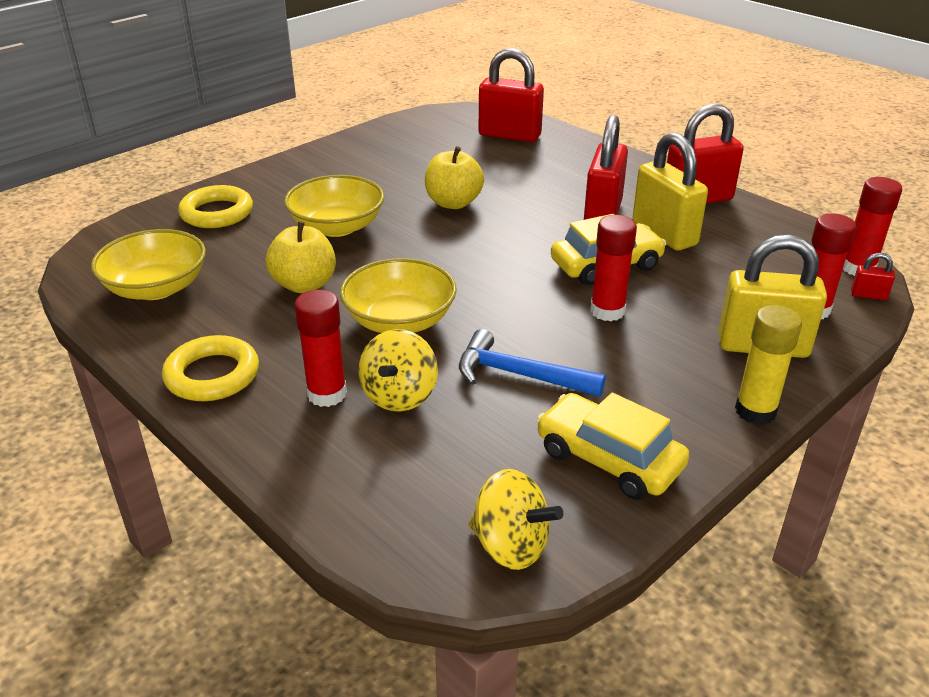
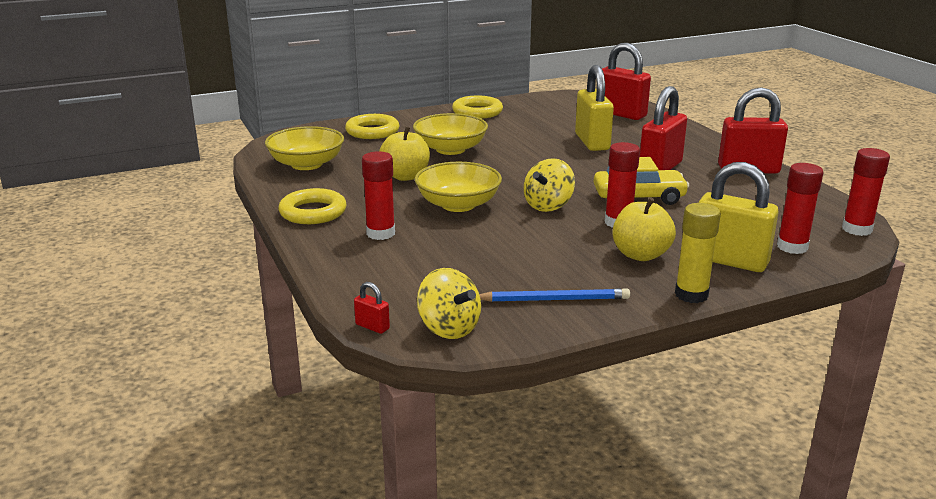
camera: 20 degrees right, 10 degrees down
yellow spinning top [359,329,438,412] -> yellow spinning top moved to [524,158,575,212]
yellow apple [425,146,484,209] -> yellow apple moved to [613,197,676,261]
blue hammer [459,329,606,397] -> none
yellow car [537,393,689,500] -> blue pencil [479,288,630,302]
yellow padlock [633,132,708,251] -> yellow padlock moved to [575,65,614,151]
red padlock [851,253,895,300] -> red padlock moved to [354,282,390,334]
none -> yellow ring [452,95,503,119]

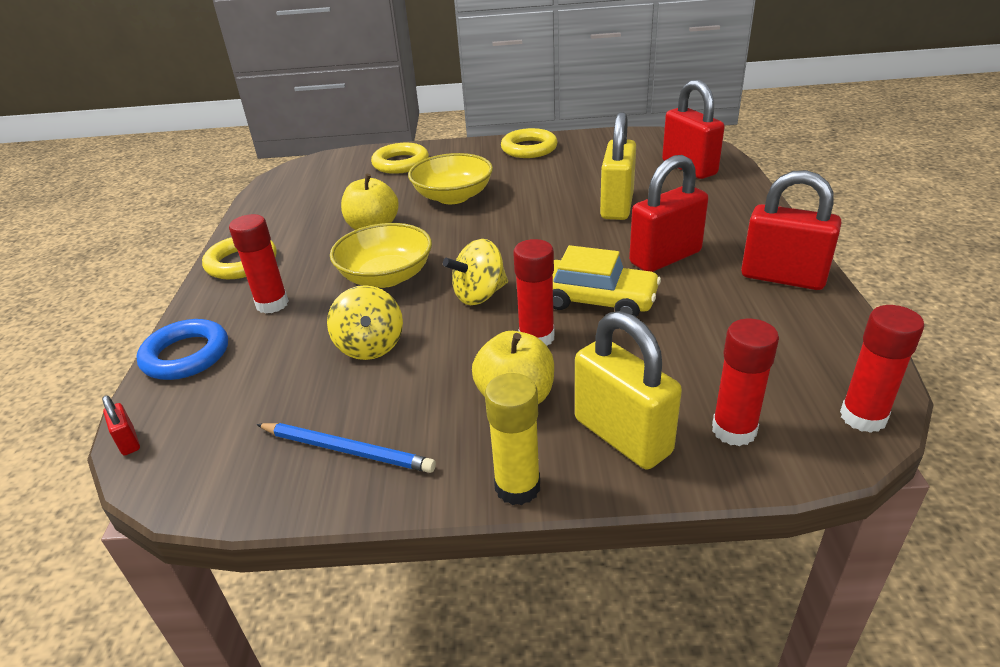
camera: 25 degrees right, 10 degrees up
yellow bowl [265,126,344,170] -> none
yellow spinning top [417,268,481,339] -> yellow spinning top moved to [327,285,403,360]
none -> blue ring [136,319,228,380]

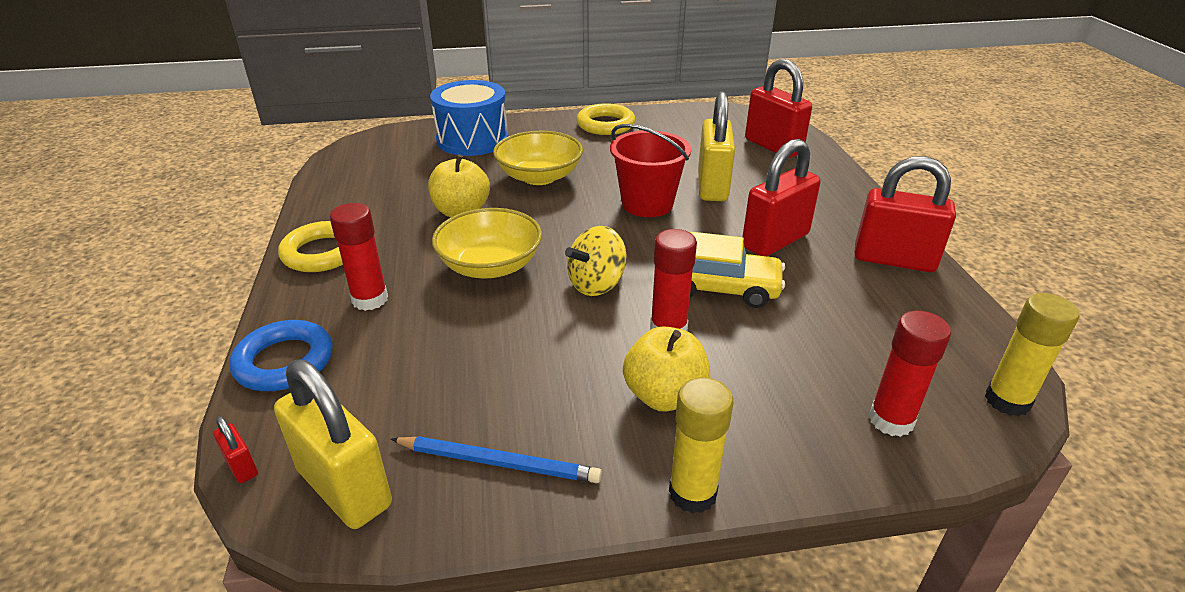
camera: 10 degrees left, 0 degrees up
yellow spinning top [327,285,403,360] -> none
yellow ring [371,143,429,174] -> blue drum [430,80,508,156]
yellow padlock [575,311,682,470] -> yellow padlock moved to [274,360,392,529]
red glue stick [840,305,924,433] -> yellow glue stick [985,293,1080,416]
none -> red bucket [610,124,691,217]

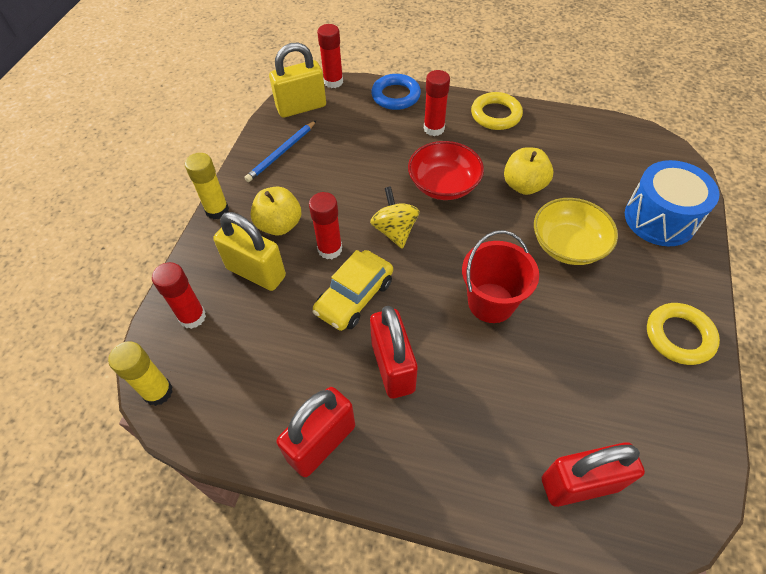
camera: 115 degrees right, 20 degrees up
red padlock [213,416,258,483] -> red glue stick [317,24,343,88]
yellow bowl [432,208,542,278] -> red bowl [408,141,484,200]
yellow padlock [698,92,735,201] -> yellow padlock moved to [213,212,286,291]

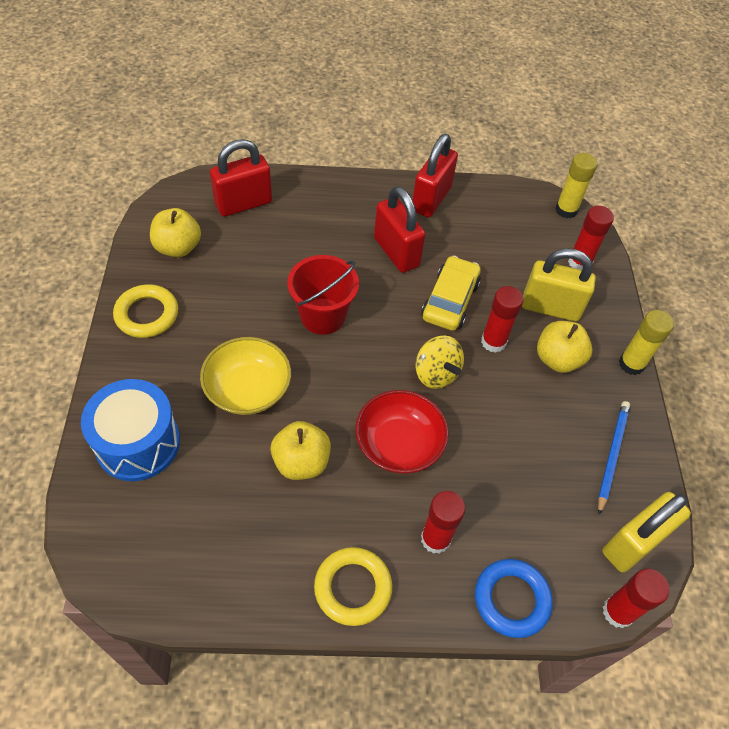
camera: 160 degrees right, 0 degrees up
none -> yellow apple [150,208,201,257]

